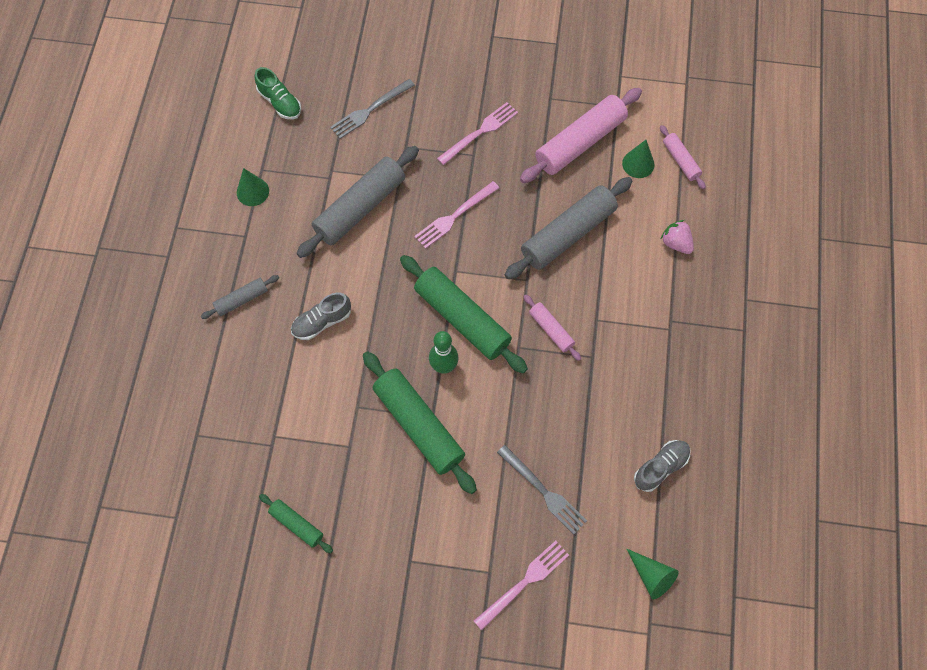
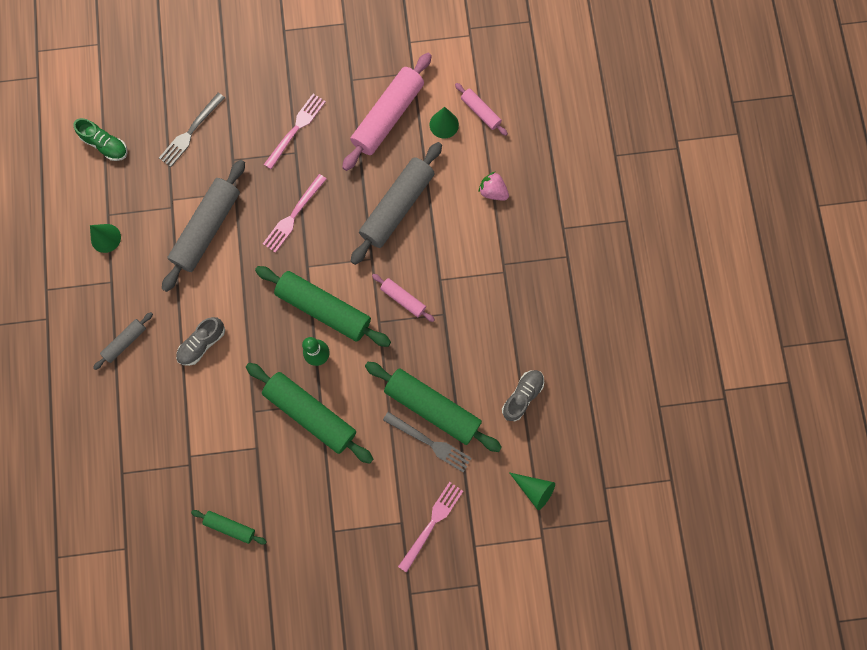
camera: 15 degrees left, 10 degrees up
none -> green rolling pin [365,362,502,452]

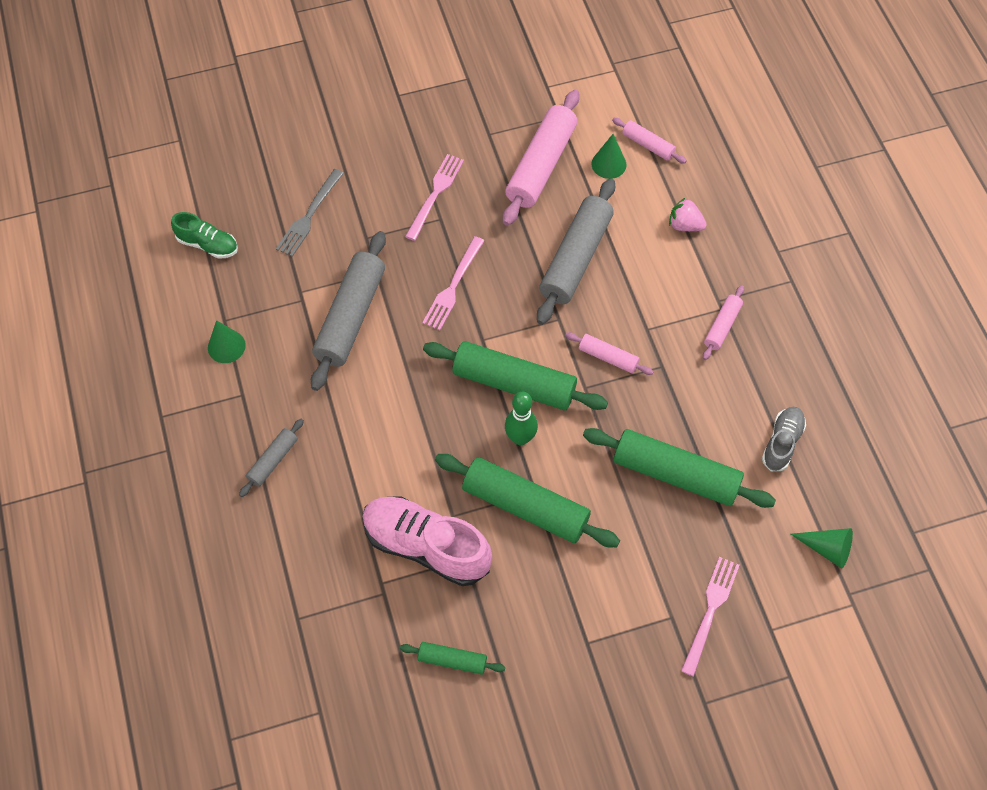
camera: 10 degrees left, 15 degrees down
grey shoe [176,317,225,366] -> none
grey fork [383,412,472,472] -> none
none -> pink shoe [362,497,492,586]
none -> pink rolling pin [703,285,744,360]

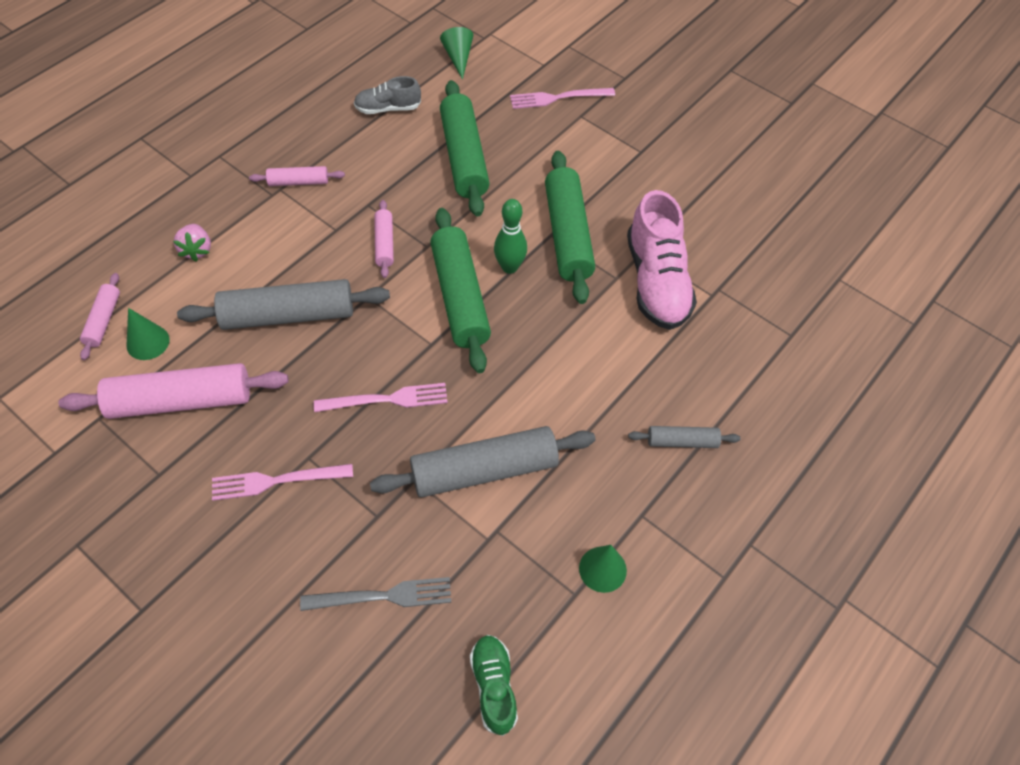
camera: 125 degrees left, 5 degrees down
green rolling pin [400,642,505,675] -> none

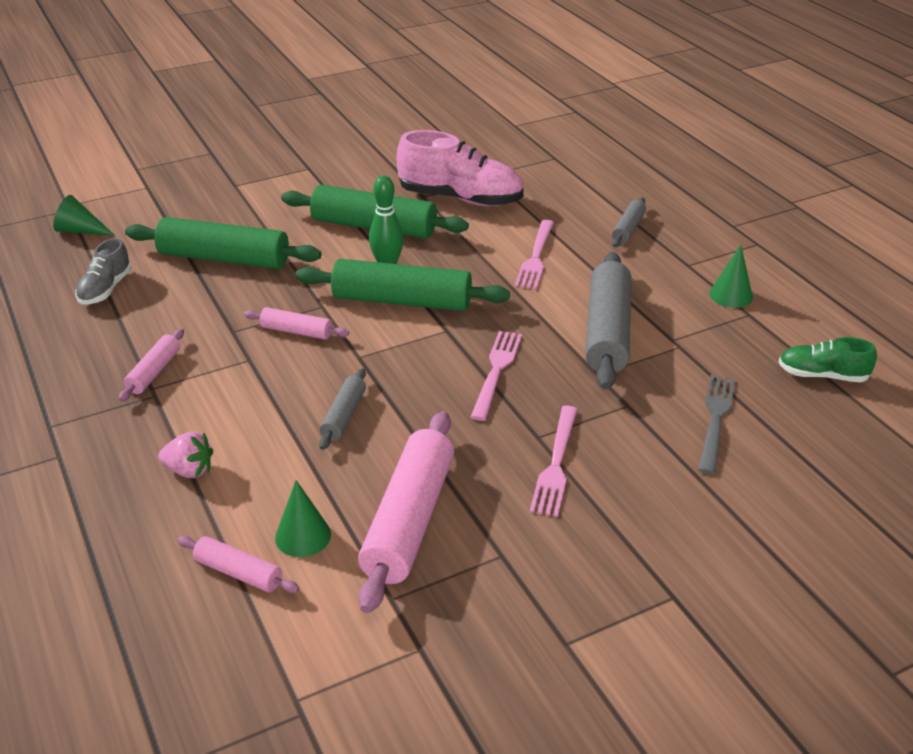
camera: 65 degrees left, 20 degrees down
grey rolling pin [177,279,390,330] -> grey rolling pin [319,368,366,450], size x0.50
pink fork [510,88,615,109] -> pink fork moved to [515,220,554,289]

